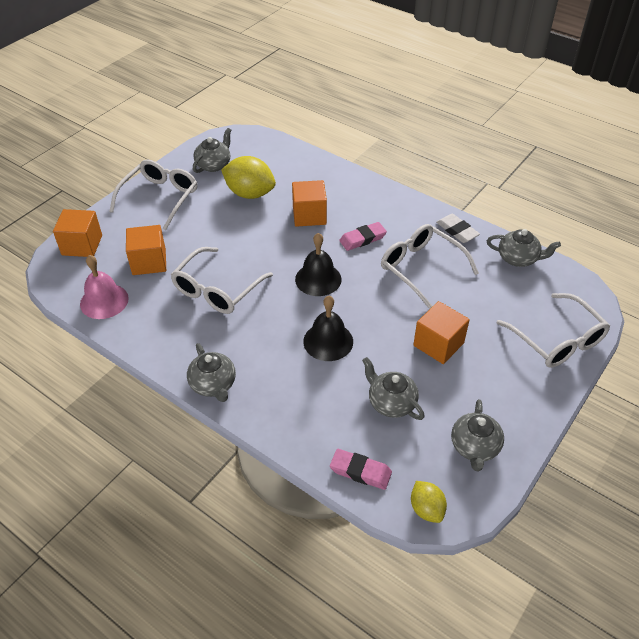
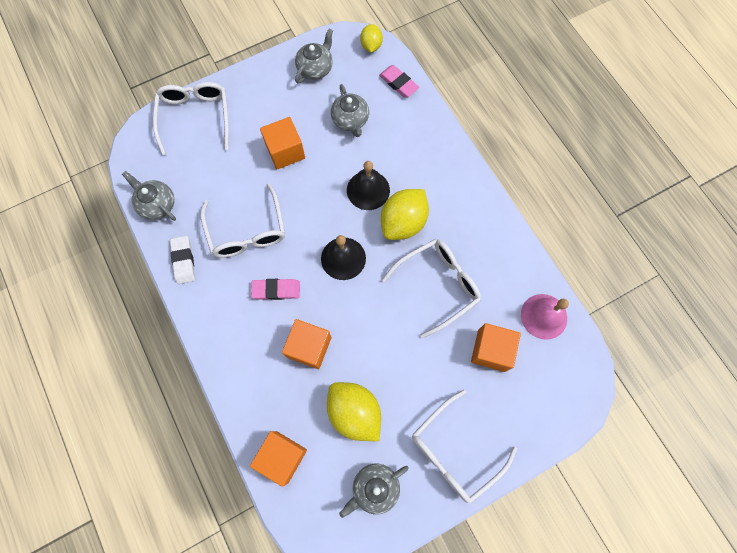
camera: 155 degrees left, 25 degrees up
orange cube [53,209,102,257] -> orange cube moved to [250,431,307,487]
grey teapot [187,343,236,402] -> none
none -> yellow lemon [381,189,429,240]

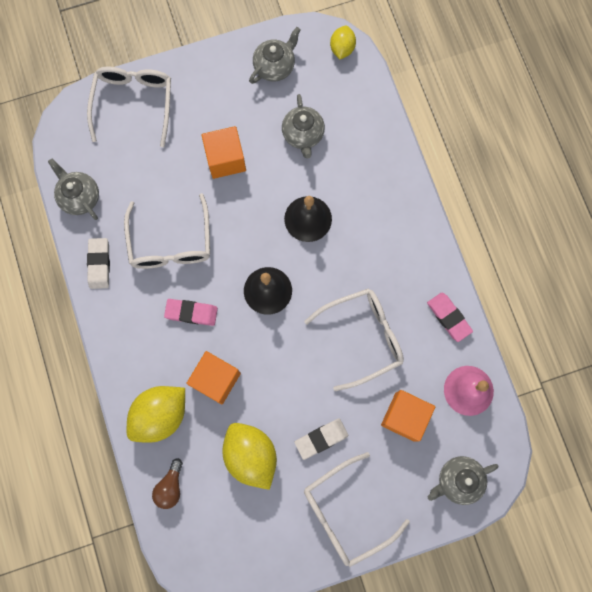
camera: 10 degrees right, 5 degrees up
orange cube [250,431,307,487] -> brown light bulb [152,458,183,509]
grey teapot [339,464,409,518] -> grey teapot moved to [428,456,498,505]
pink eraser [379,65,419,98] -> pink eraser moved to [427,293,473,342]
yellow lemon [381,189,429,240] -> yellow lemon moved to [127,386,185,443]
none -> white eraser [294,419,348,460]

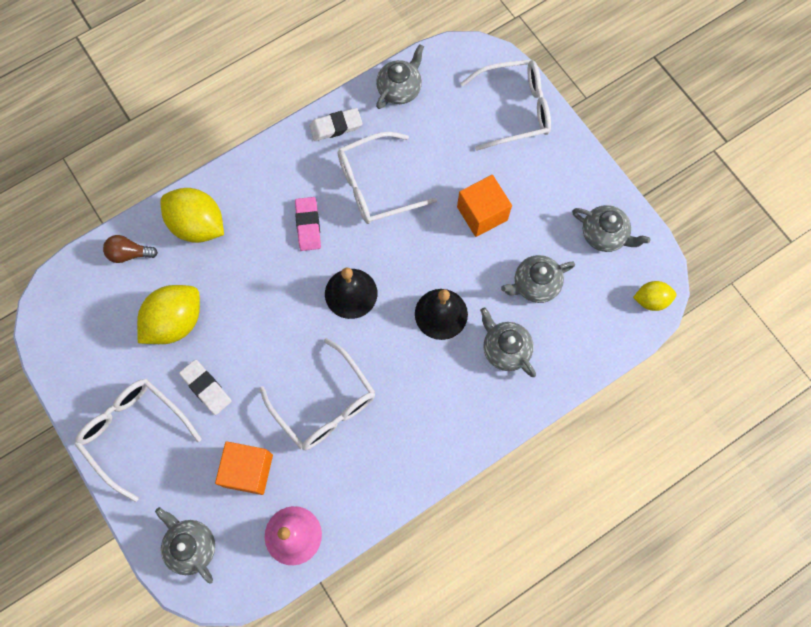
camera: 75 degrees right, 5 degrees down
orange cube [186,351,241,404] -> none
pink eraser [427,293,473,342] -> none
none -> grey teapot [480,307,536,377]

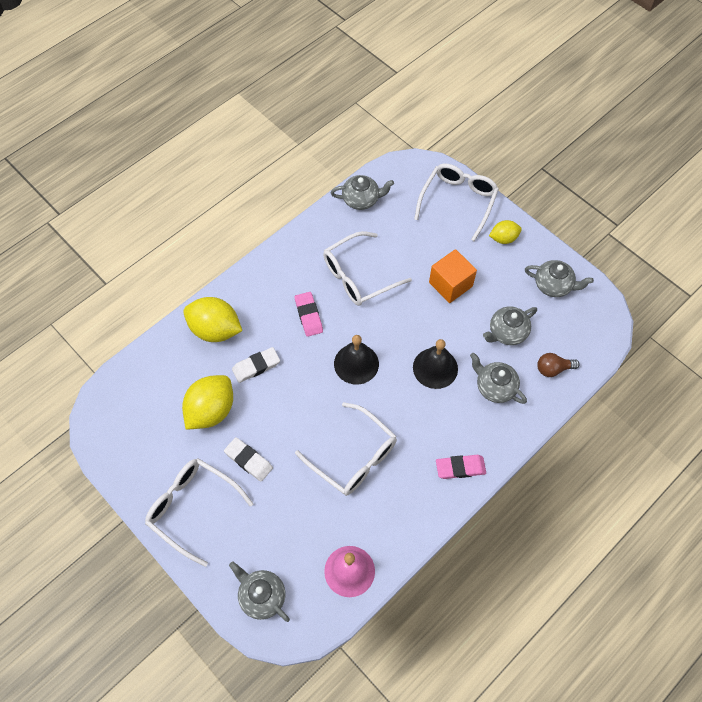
camera: 10 degrees left, 10 degrees down
brown light bulb [103,235,158,263] -> brown light bulb moved to [537,353,580,377]
orange cube [215,441,273,495] -> none
white eraser [309,108,362,141] -> white eraser moved to [232,347,280,383]
grey teapot [376,44,424,109] -> grey teapot turned 60 degrees clockwise [330,175,394,210]
white glasses [460,59,551,151] -> white glasses turned 45 degrees counterclockwise [414,164,499,242]
yellow lemon [633,281,677,311] -> yellow lemon moved to [489,220,522,244]
none -> pink eraser [436,455,486,479]

